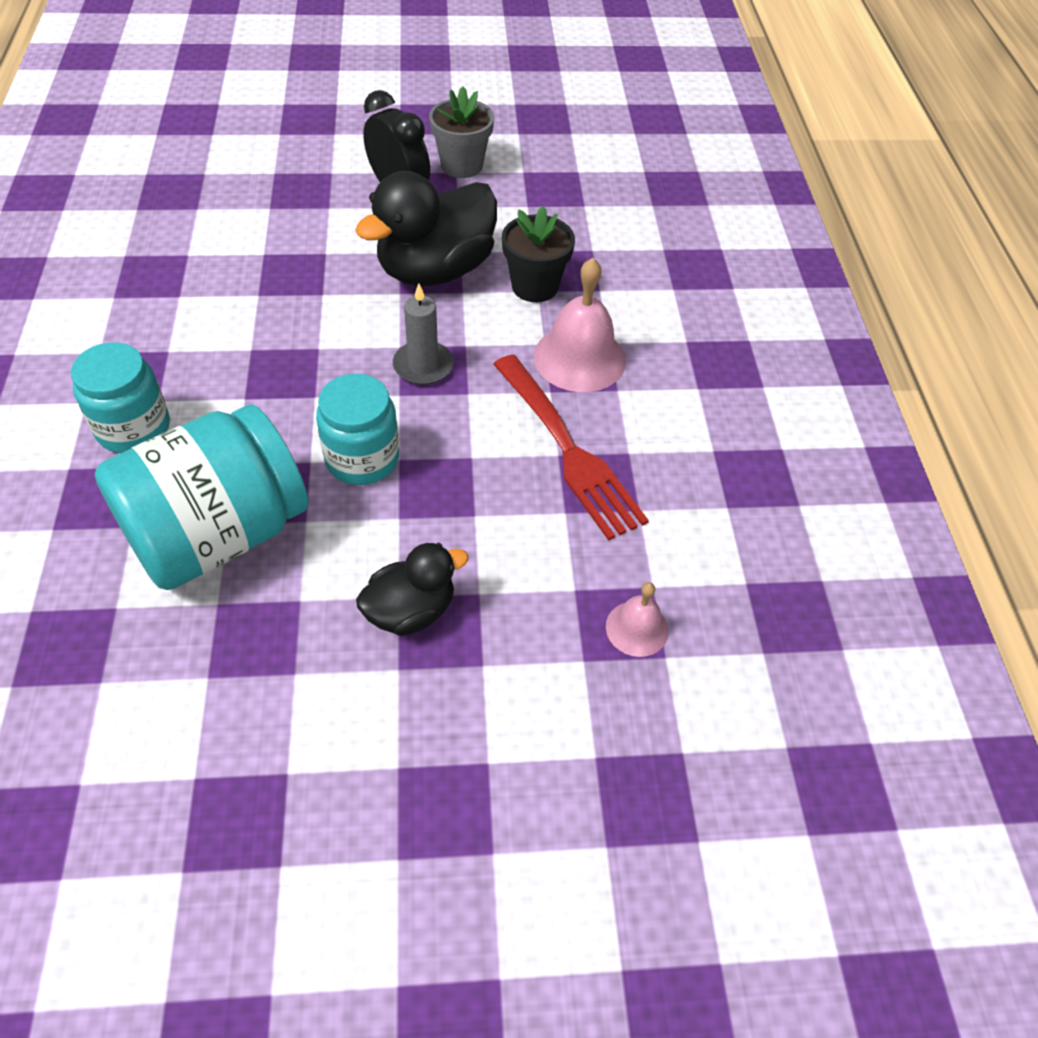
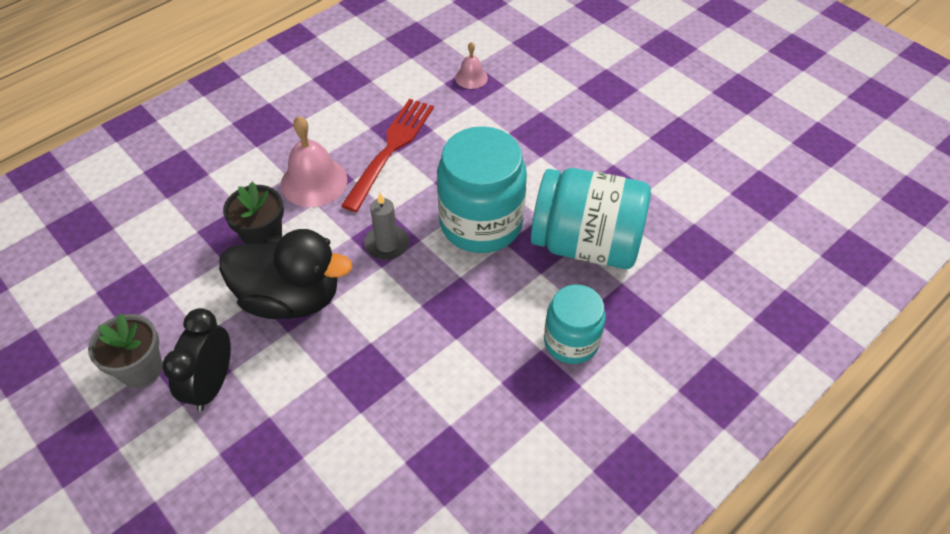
camera: 125 degrees left, 0 degrees up
turquoise jar [316,374,399,485] -> turquoise jar [437,126,527,253], size x1.66
black duck [356,543,469,636] -> none

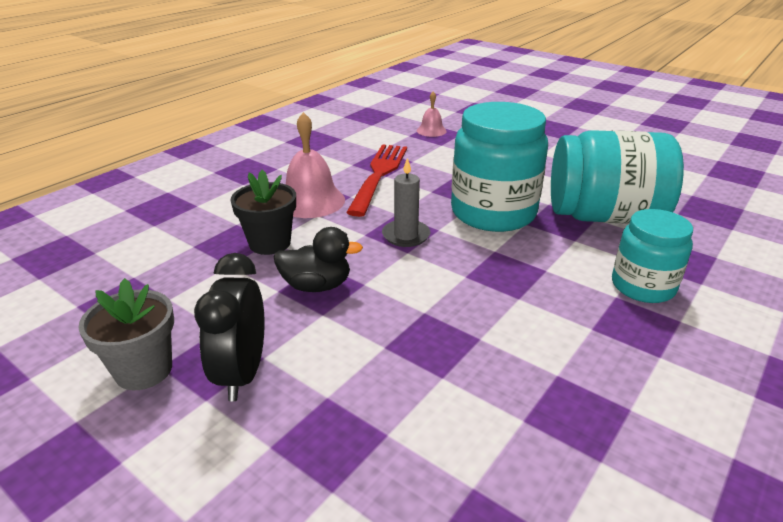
camera: 10 degrees left, 20 degrees down
black duck [219,229,352,319] -> black duck [273,227,363,292], size x0.56

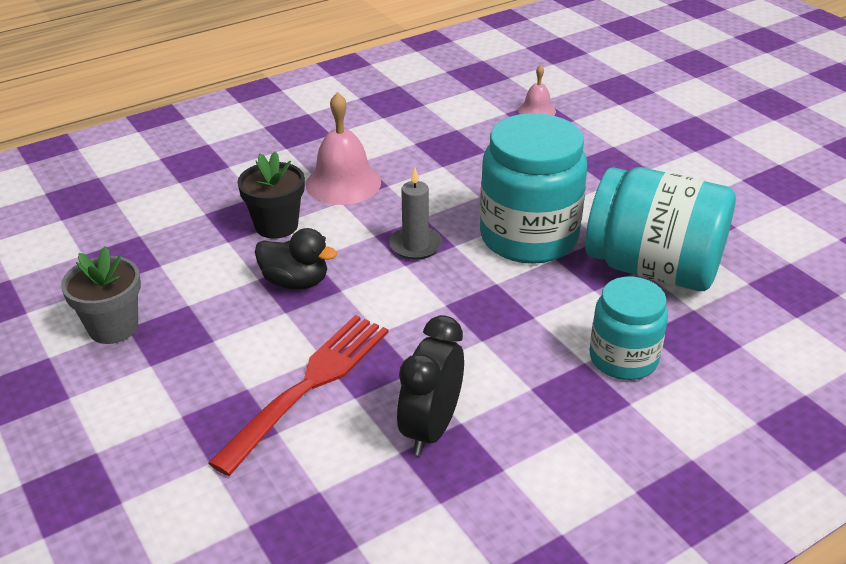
camera: 20 degrees right, 5 degrees up
black clock [194,253,264,402] -> black clock moved to [397,315,464,455]
red fork [346,144,407,217] -> red fork moved to [208,315,389,476]

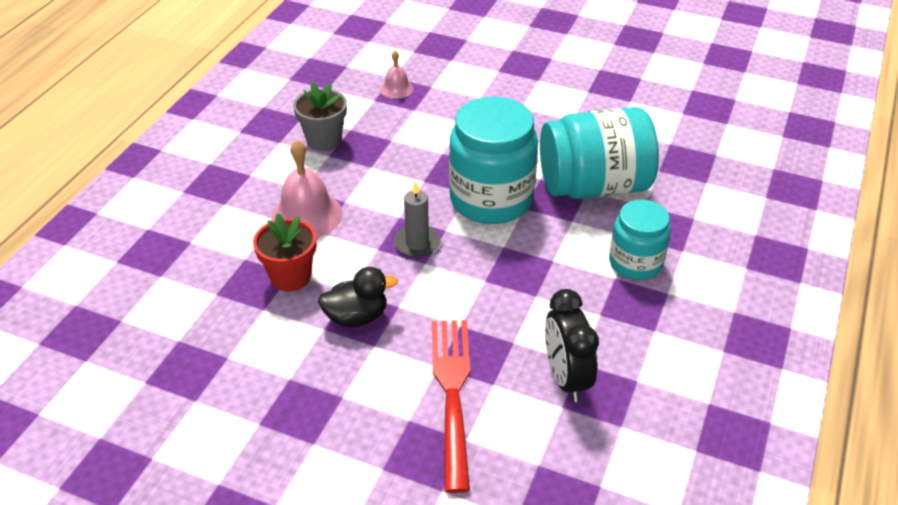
camera: 35 degrees left, 5 degrees up
grey flower pot [61,246,141,344] -> grey flower pot moved to [293,82,347,151]
black flower pot [238,151,305,239] -> red flower pot [253,213,316,291]

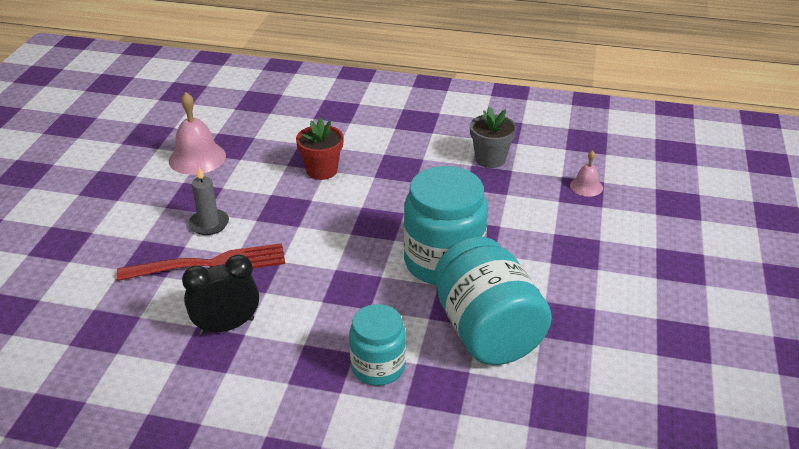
camera: 80 degrees right, 5 degrees down
pink bell [272,140,342,238] -> pink bell moved to [169,92,226,175]
black duck [318,267,398,327] -> none
grey candle [394,180,441,258] -> grey candle moved to [188,167,229,235]

